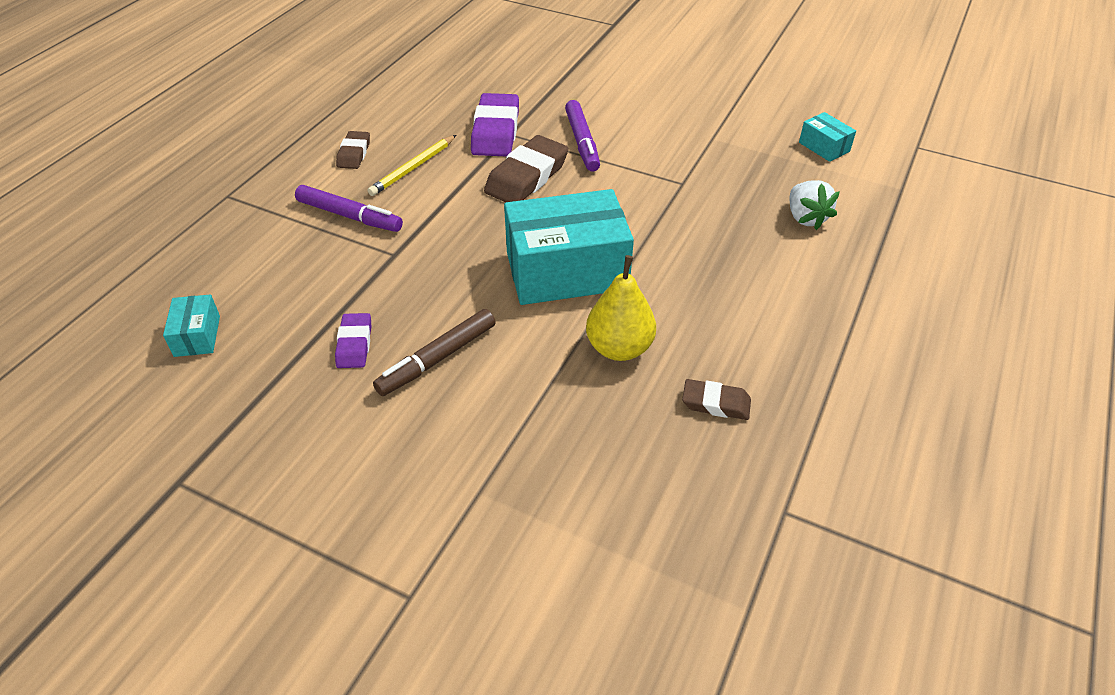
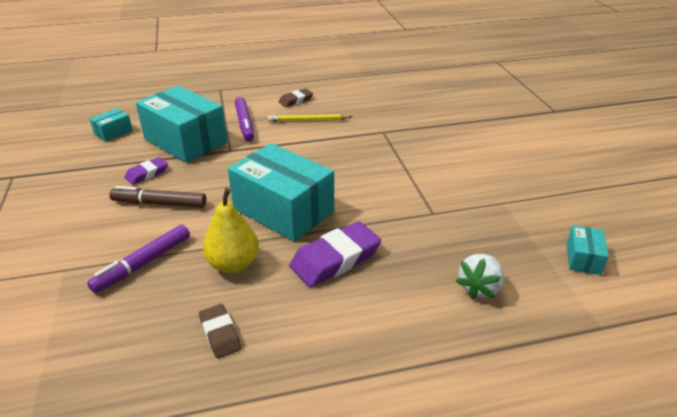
camera: 50 degrees right, 10 degrees down
purple eraser [471,93,519,157] -> purple eraser moved to [289,221,381,287]
brown eraser [484,135,568,202] -> none
purple marker [565,100,600,172] -> purple marker moved to [87,224,190,293]
none -> turquoise box [136,86,227,163]

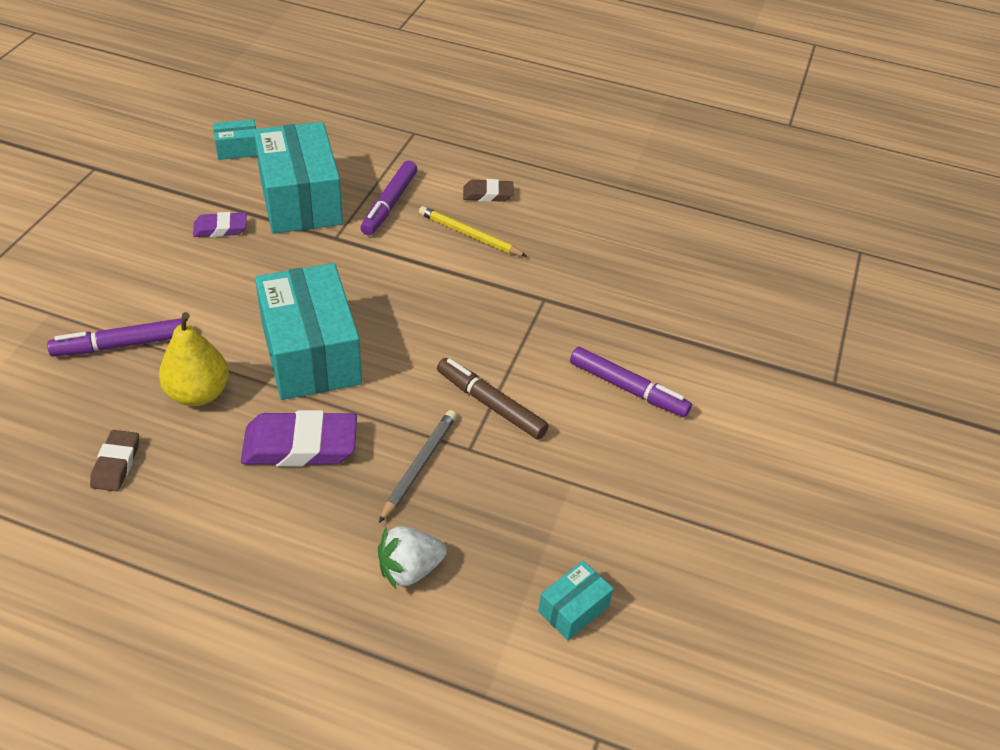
camera: 30 degrees right, 10 degrees up
brown marker [109,186,207,207] -> brown marker moved to [437,358,549,440]
none -> grey pencil [379,410,457,523]
none -> purple marker [570,347,692,417]

